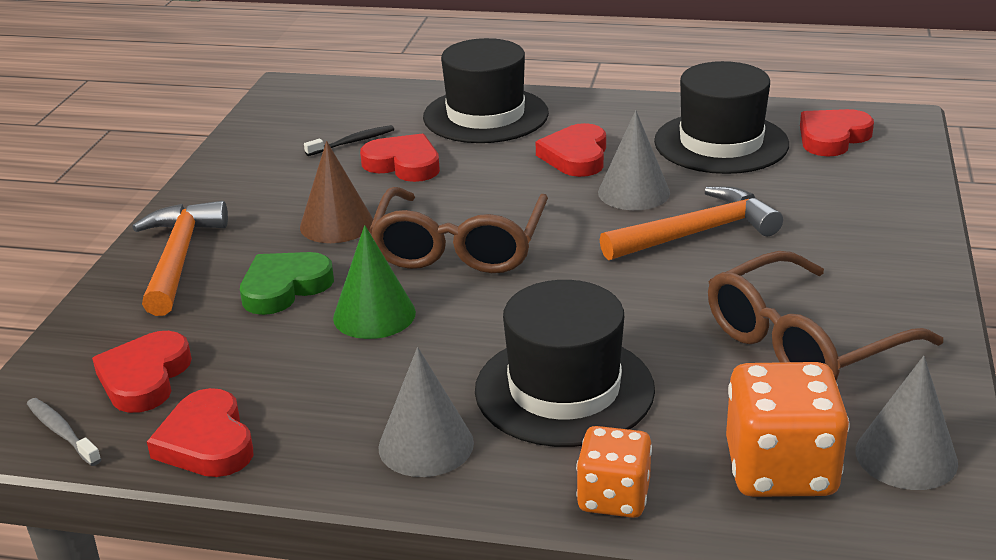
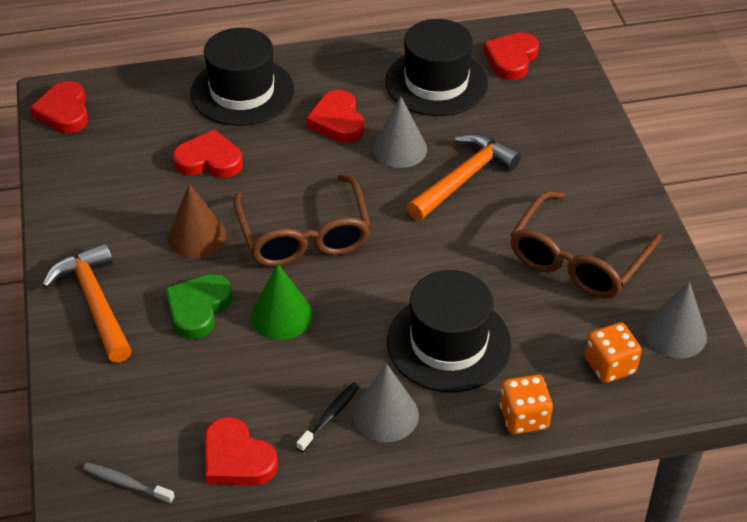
camera: 25 degrees left, 15 degrees up
red heart [92,331,192,413] -> red heart moved to [30,81,88,133]
black toothbrush [304,125,394,156] -> black toothbrush moved to [296,382,360,452]
orange dice [726,362,849,497] -> orange dice [585,322,642,383], size x0.64

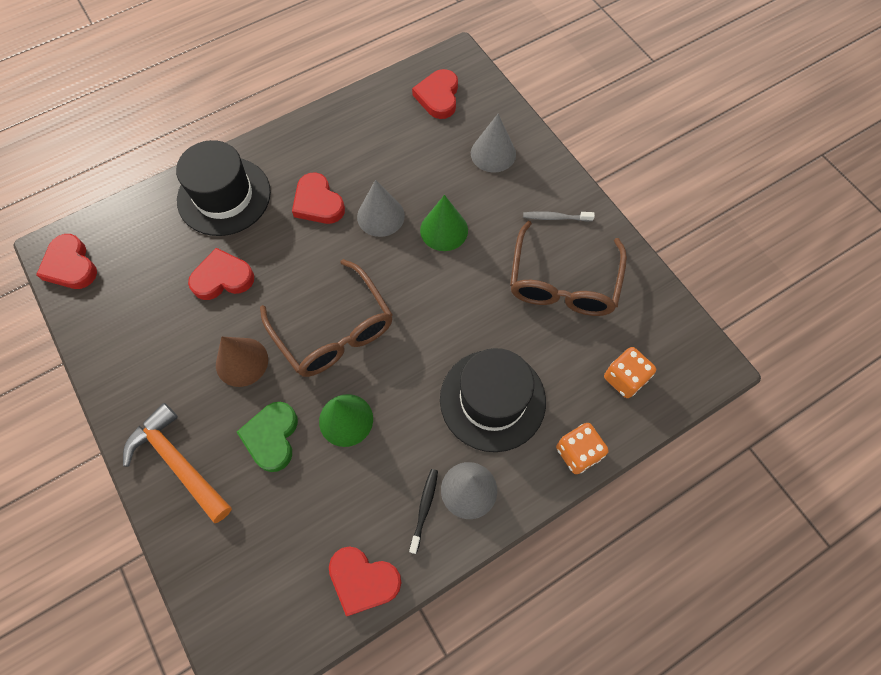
camera: 20 degrees left, 20 degrees up
grey toothbrush [83,463,175,504] -> grey toothbrush moved to [523,211,595,221]
black hat [385,19,488,116] -> none
orange hammer [407,134,521,221] -> green cone [420,195,468,251]
grey cone [644,281,707,358] -> grey cone moved to [471,114,516,173]

